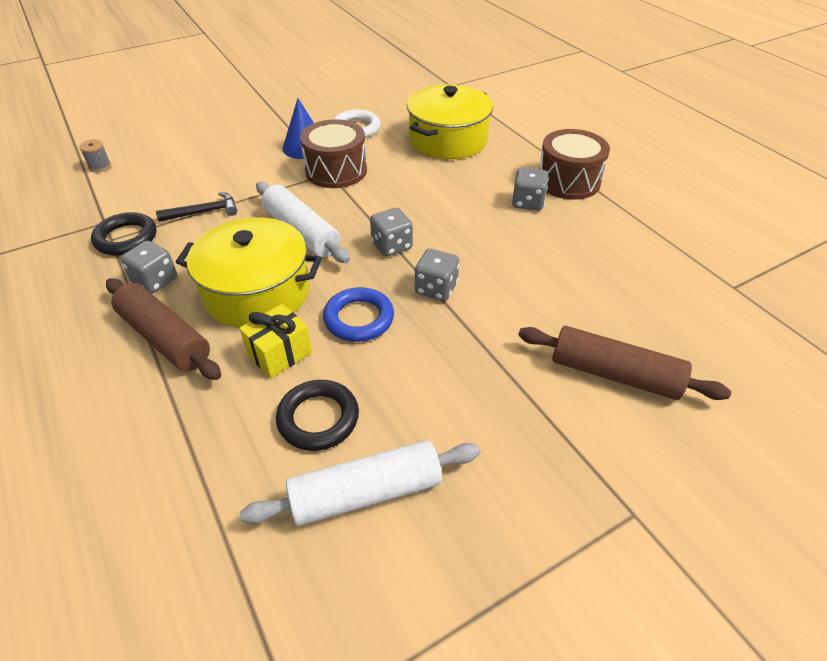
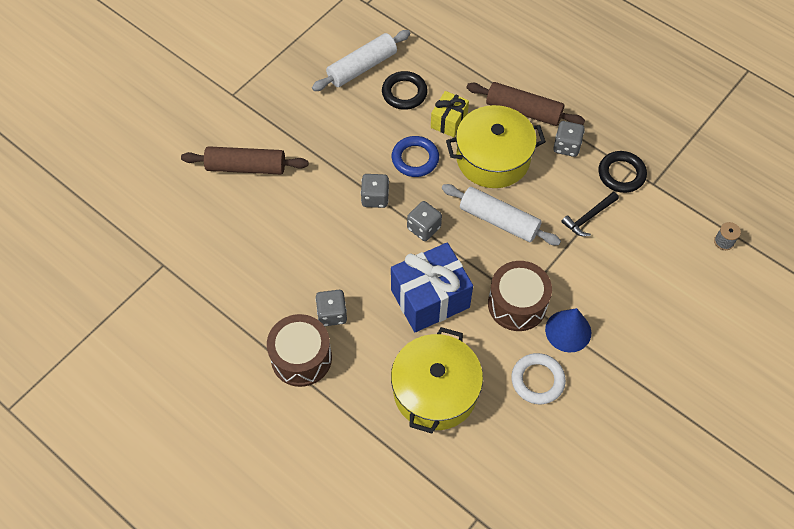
camera: 160 degrees right, 15 degrees up
none -> blue gift [391,243,473,332]

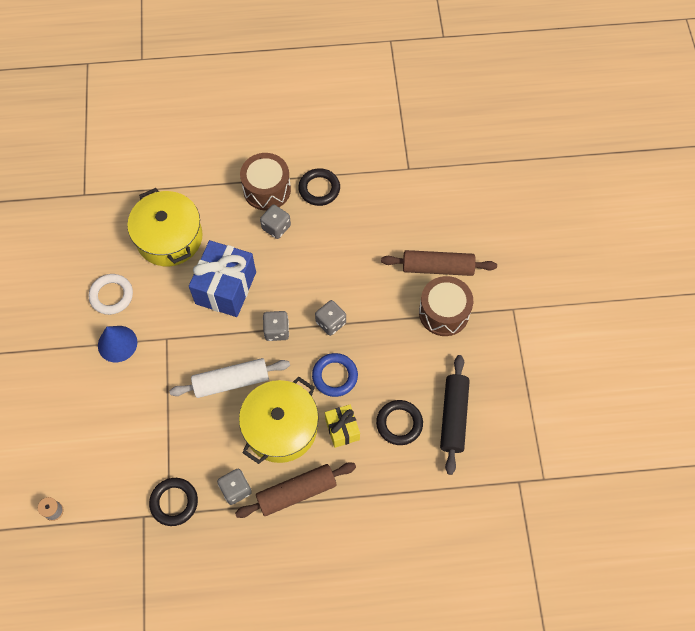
camera: 135 degrees right, 5 degrees up
brown rolling pin [181,146,308,175] -> brown rolling pin turned 45 degrees clockwise [381,250,497,276]
white rolling pin [312,30,410,91] -> black rolling pin [440,355,470,475]
brown drum [488,261,552,331] -> brown drum moved to [419,276,473,336]
black hammer [561,192,619,236] -> none
none -> black ring [298,168,340,206]

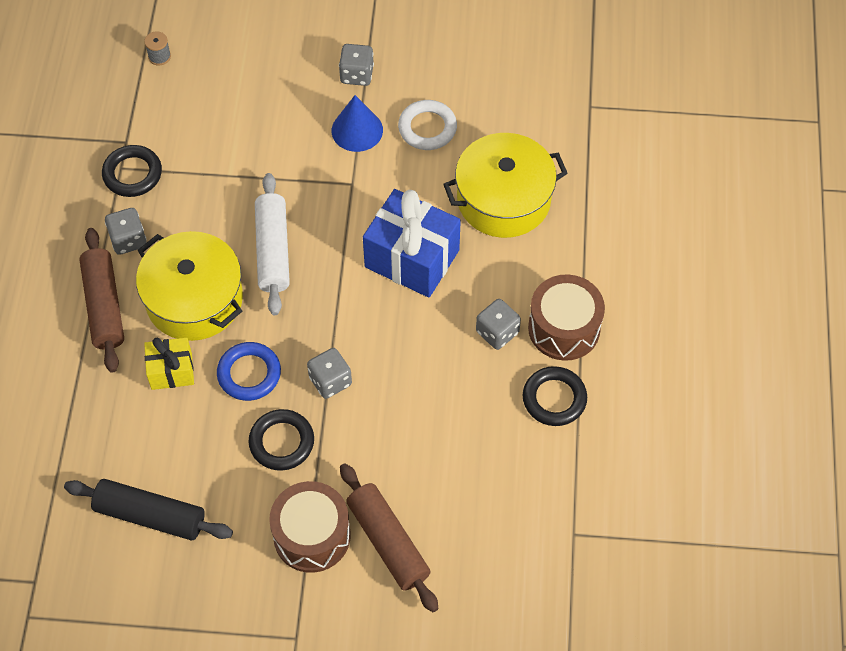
camera: 100 degrees right, 5 degrees down
grey dice [263,311,289,341] -> grey dice moved to [339,44,374,86]
black ring [376,400,423,445] -> black ring moved to [249,409,314,471]
brown rolling pin [381,250,497,276] -> brown rolling pin turned 45 degrees counterclockwise [340,463,438,612]

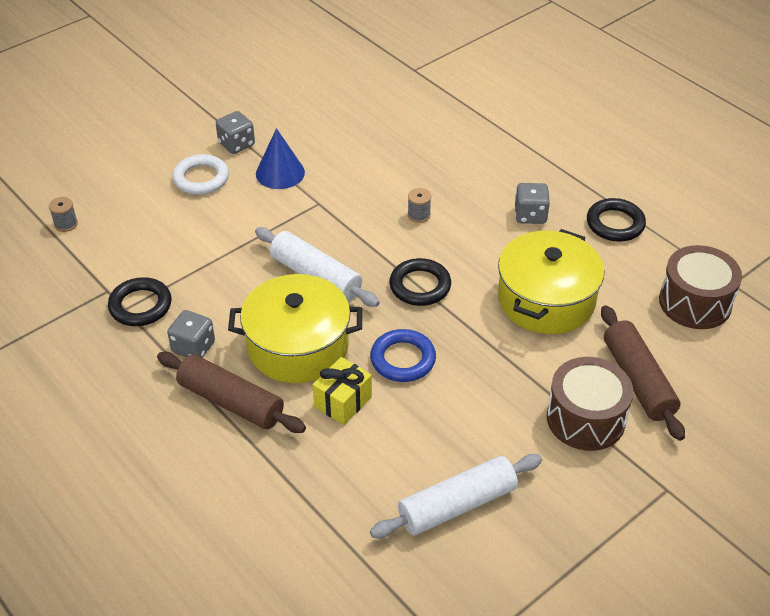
camera: 45 degrees left, 15 degrees down
black rolling pin [64,479,233,540] -> white rolling pin [370,454,542,538]
black ring [249,409,314,471] -> black ring moved to [389,258,451,306]
grey dice [307,348,352,399] -> none
brown rolling pin [340,463,438,612] -> brown rolling pin turned 60 degrees clockwise [601,305,685,441]
blue gift [363,189,461,298] -> grey spool [408,188,431,223]
white ring [398,100,457,150] -> white ring moved to [172,154,229,195]
yellow pot [443,133,568,238] -> yellow pot moved to [498,229,604,334]
brown drum [528,274,605,361] -> brown drum moved to [659,245,742,329]

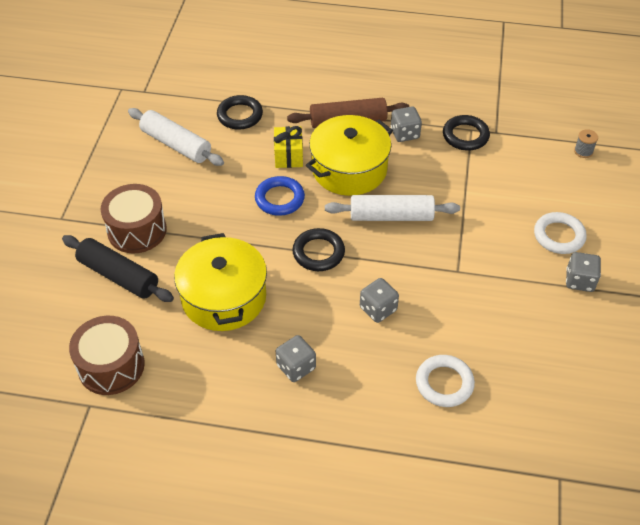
camera: 140 degrees right, 5 degrees up
blue cone [256,128,305,189] -> none
white rolling pin [370,454,542,538] -> white rolling pin turned 75 degrees counterclockwise [128,108,224,166]
grey spool [408,188,431,223] -> grey dice [360,278,399,323]
black ring [587,198,646,242] -> black ring moved to [217,95,263,130]
brown rolling pin [601,305,685,441] -> black rolling pin [62,235,174,302]
none -> white ring [416,355,475,407]

